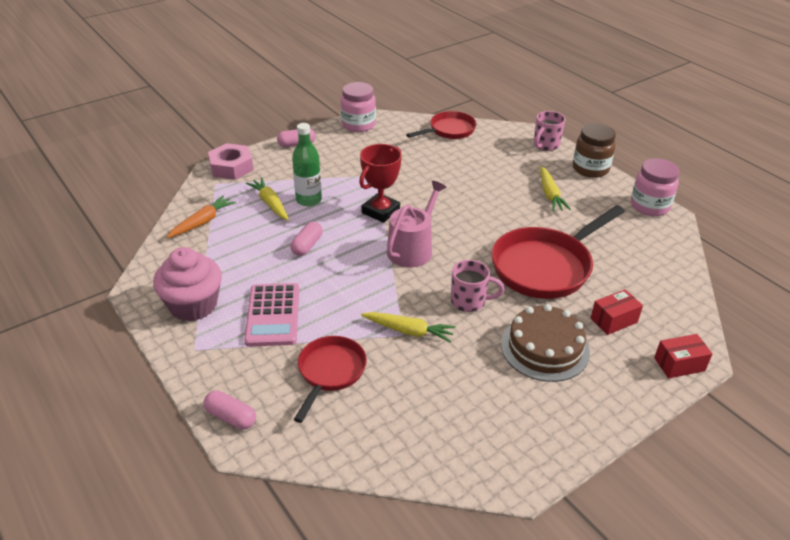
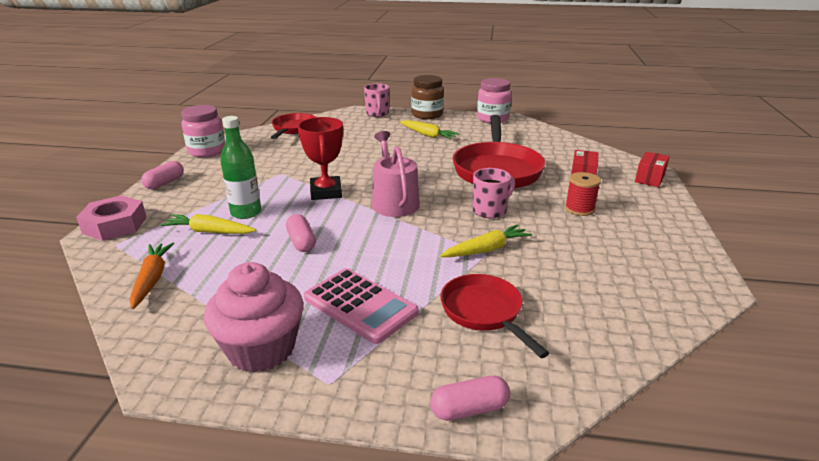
camera: 45 degrees left, 10 degrees down
brown cake [501,304,590,382] -> red spool [565,172,601,216]

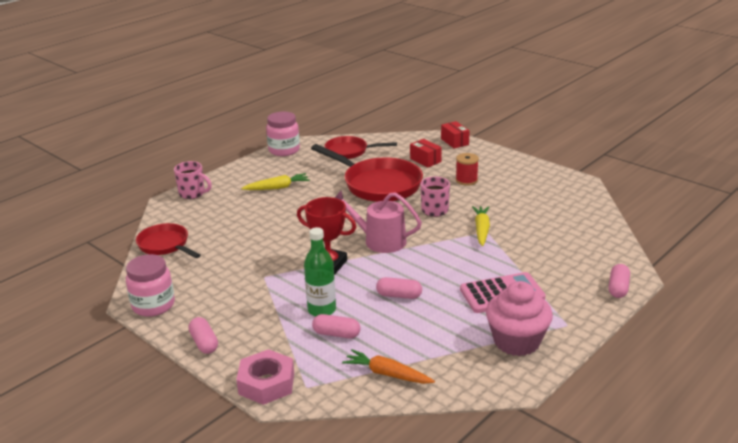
camera: 55 degrees left, 0 degrees up
yellow carrot [161,214,256,234] -> pink capsule [312,314,360,339]
brown jar [411,75,444,119] -> none
red pan [440,274,549,358] -> red pan moved to [324,136,397,159]

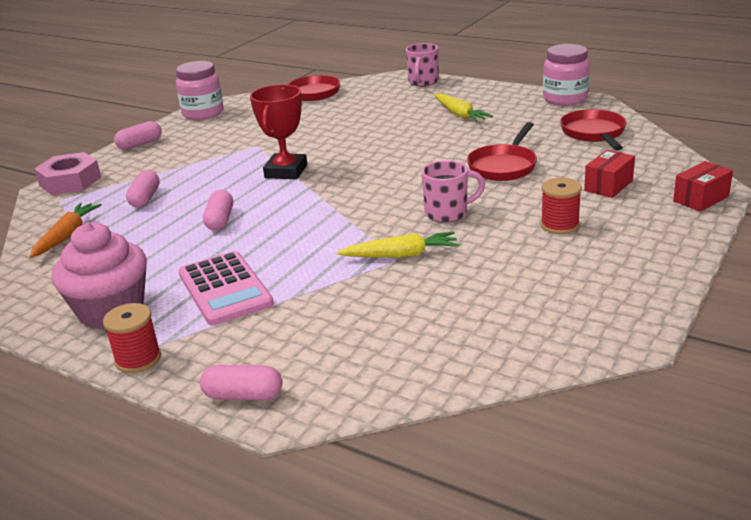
camera: 80 degrees right, 0 degrees up
green bottle [304,227,336,316] -> none
red pan [311,144,423,202] -> red pan [467,122,537,181], size x0.59
pink watering can [334,190,422,253] -> none
none -> red spool [103,303,161,373]

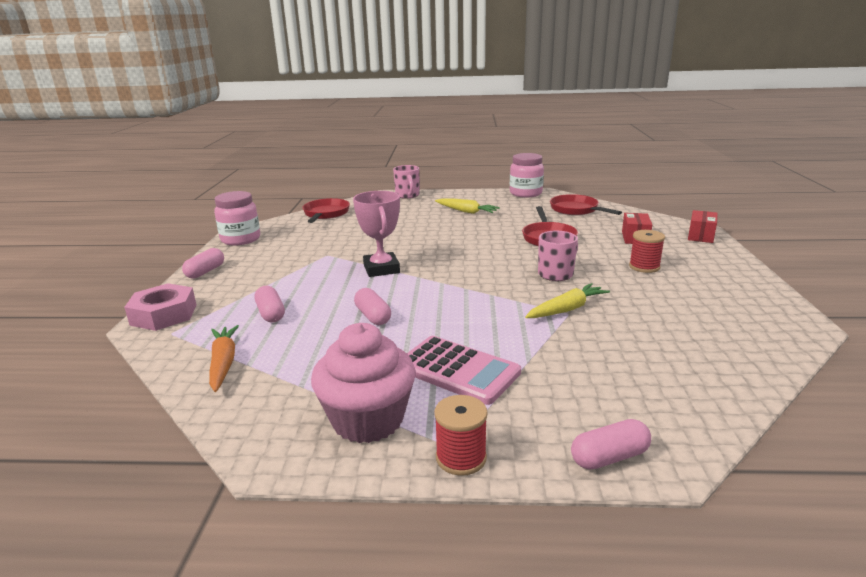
camera: 30 degrees left, 5 degrees down
red trophy [250,84,307,179] -> pink trophy [353,191,400,277]

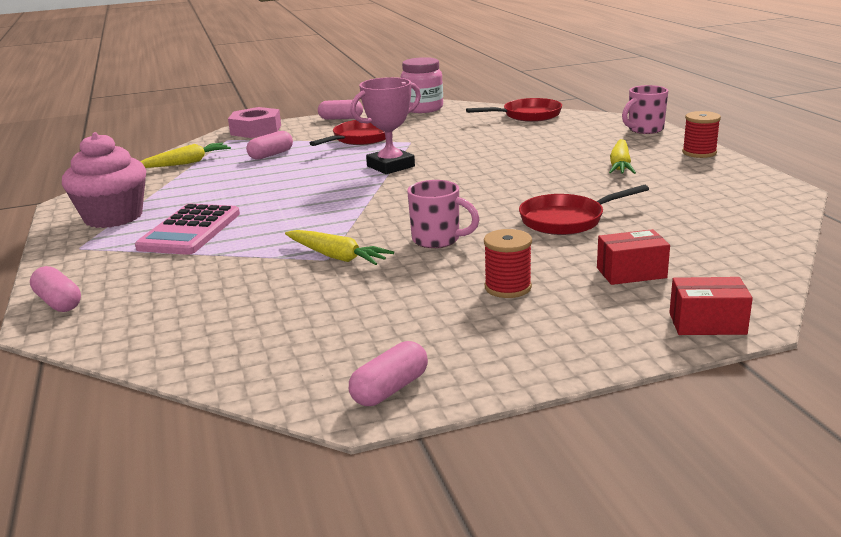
camera: 70 degrees right, 0 degrees up
orange carrot [209,325,239,392] -> yellow carrot [141,143,231,168]
pink capsule [354,288,391,325] -> pink capsule moved to [349,341,428,406]
red spool [434,395,488,476] -> red spool moved to [682,111,721,158]
pink jar [510,153,544,197] -> none
red pan [550,194,622,215] -> red pan moved to [310,120,386,146]

